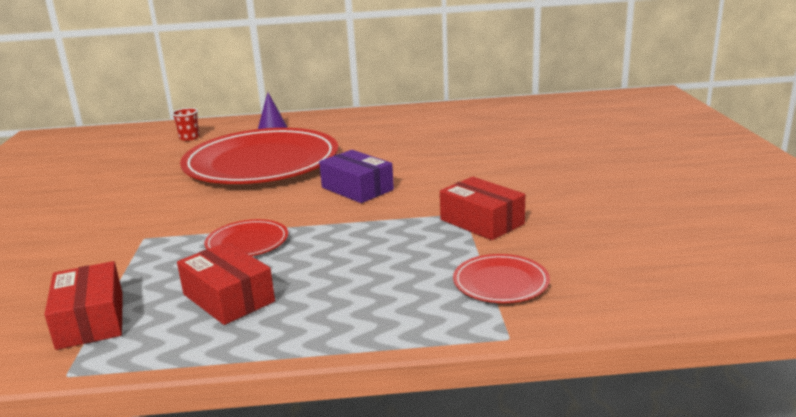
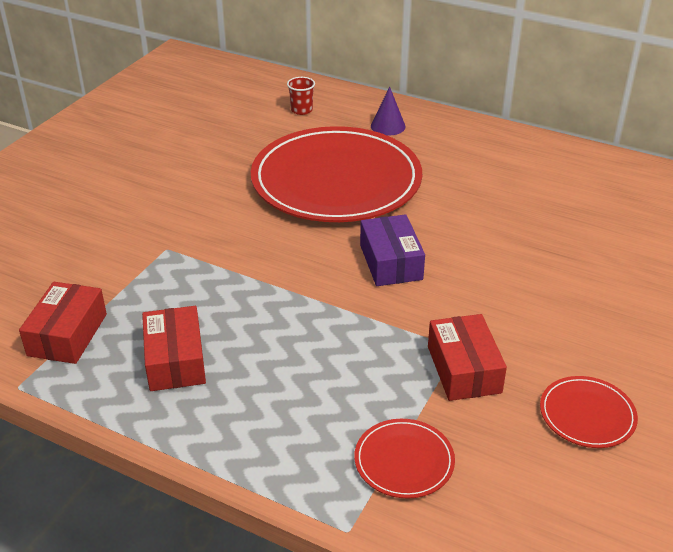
camera: 30 degrees right, 15 degrees up
red plate [204,219,288,256] -> red plate moved to [540,376,638,448]

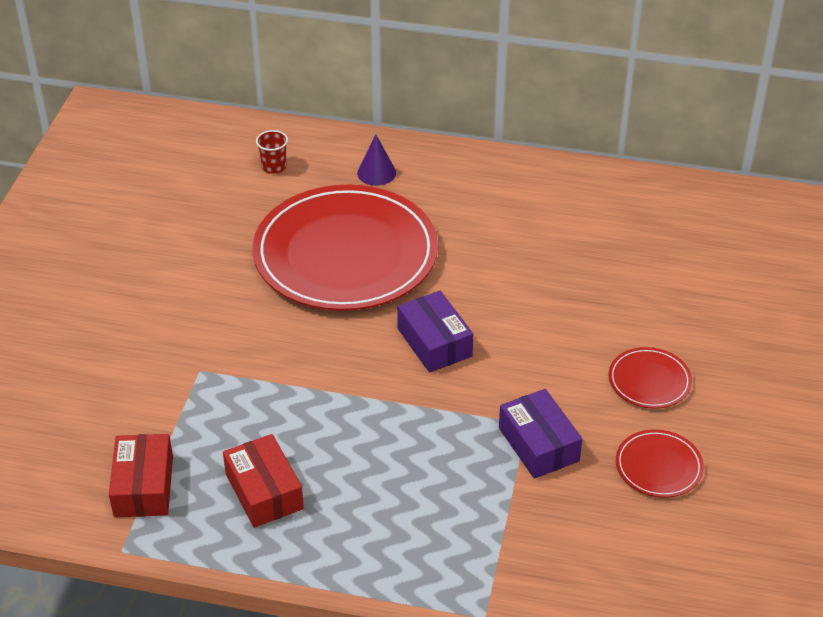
camera: 15 degrees left, 5 degrees up
red plate [354,419,455,499] -> red plate moved to [609,347,692,409]
red box [428,314,507,401] -> purple box [499,389,582,479]

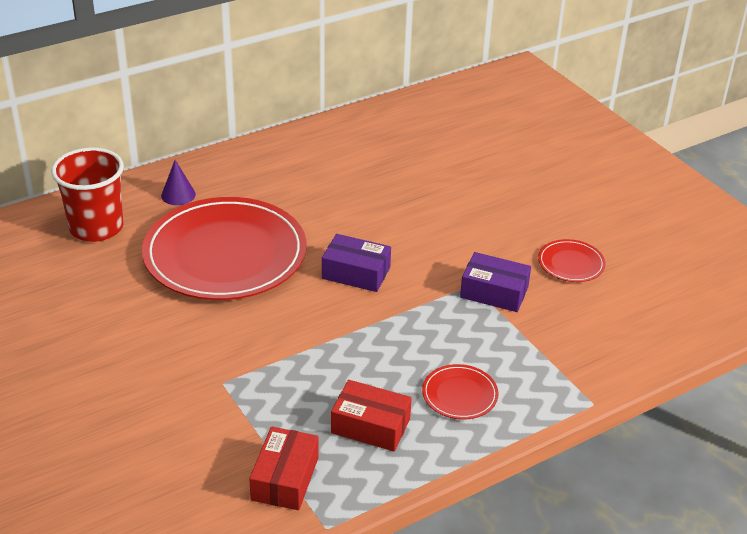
camera: 45 degrees left, 5 degrees down
red box [109,434,173,517] -> red box turned 60 degrees clockwise [249,427,319,510]
red cup [256,130,288,174] -> red cup [51,147,124,242], size x2.35
red plate [609,347,692,409] -> red plate moved to [422,364,499,419]

